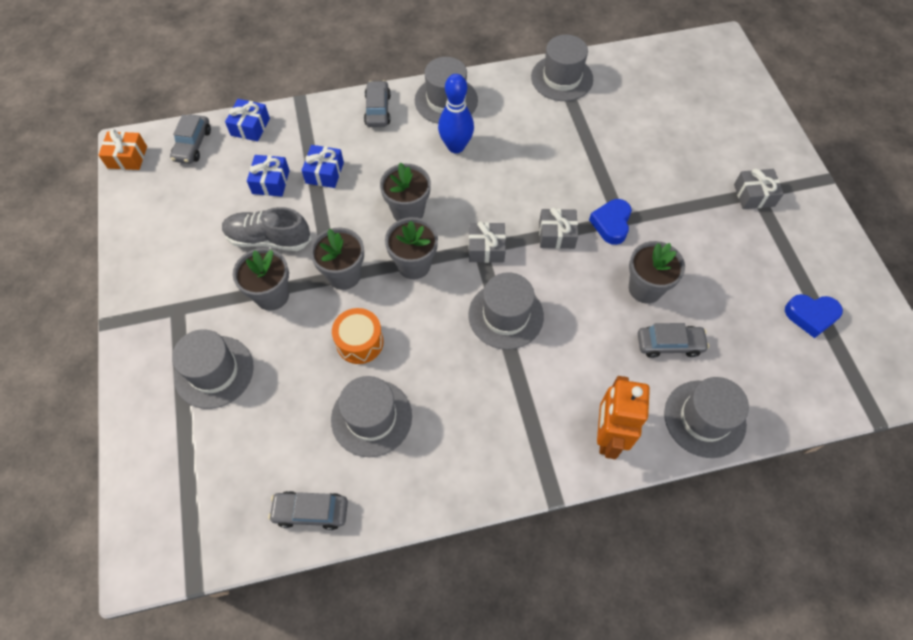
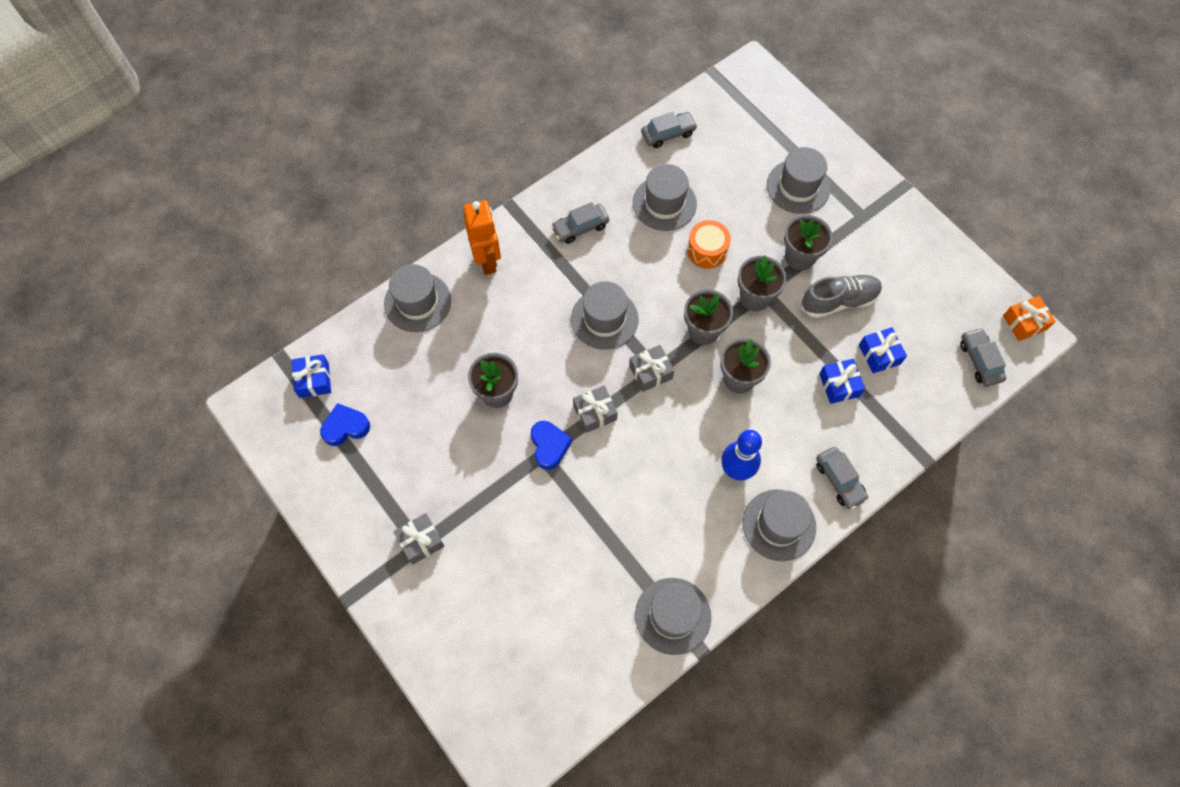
camera: 155 degrees right, 5 degrees up
blue gift [225,99,270,141] -> blue gift moved to [292,354,331,398]
grey car [638,323,709,358] -> grey car moved to [551,202,609,244]

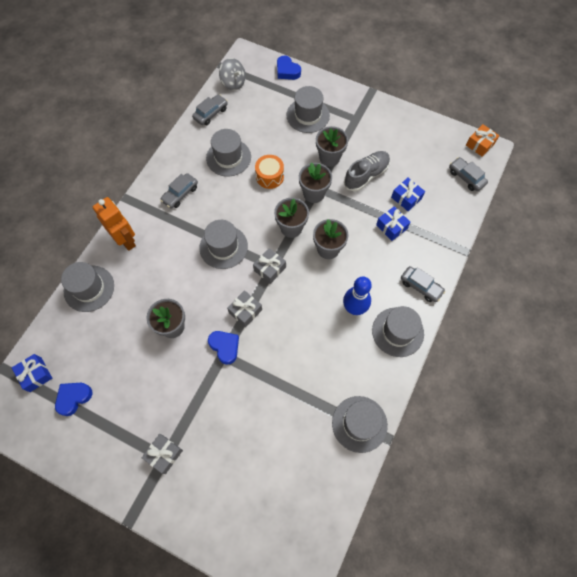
camera: 25 degrees left, 0 degrees up
none -> grey spinning top [219,58,246,90]
none -> blue heart [277,55,301,80]

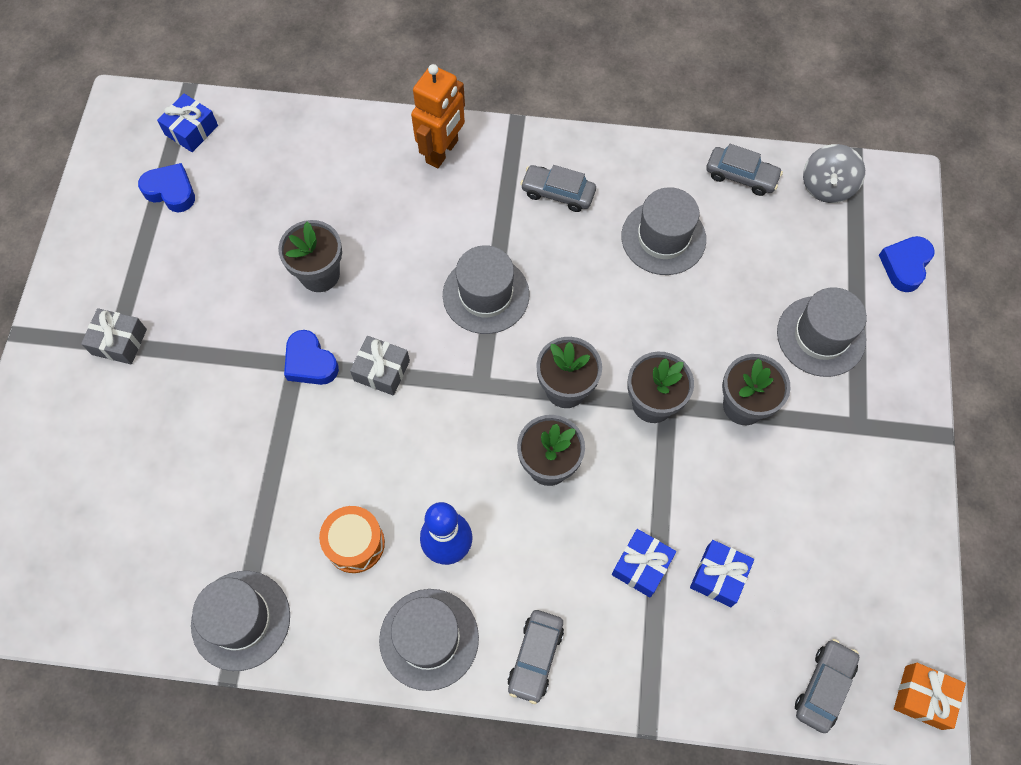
camera: 70 degrees right, 0 degrees up
grey hat [61,262,114,312] -> none
blue heart [208,331,239,365] -> blue heart turned 105 degrees clockwise [284,330,339,385]
grey gift [253,248,286,284] -> none
orange drum [255,155,284,189] -> orange drum moved to [319,506,385,573]
grey shoe [344,151,390,192] -> none

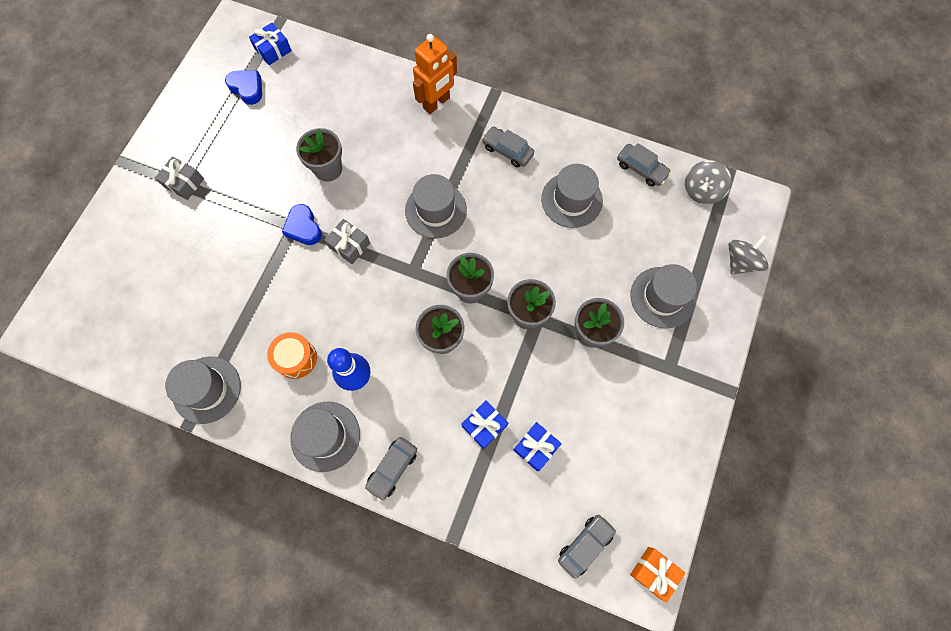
camera: 15 degrees right, 5 degrees up
blue heart [879,236,935,292] -> grey spinning top [728,235,769,275]

